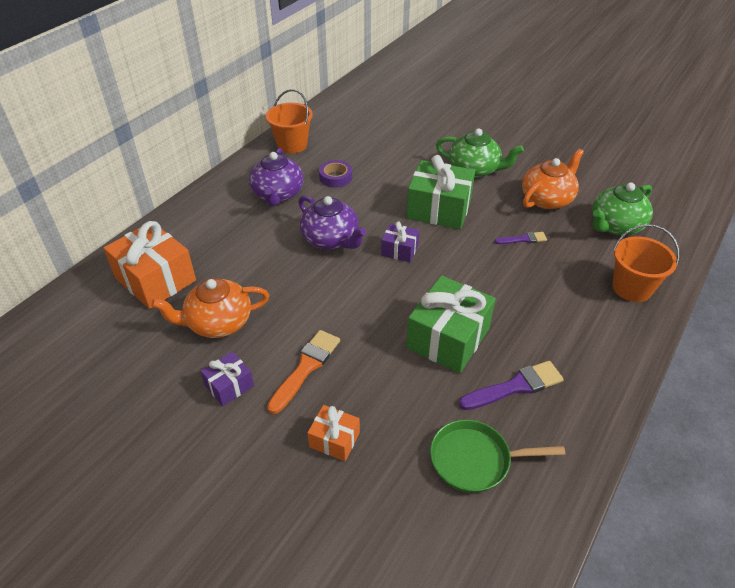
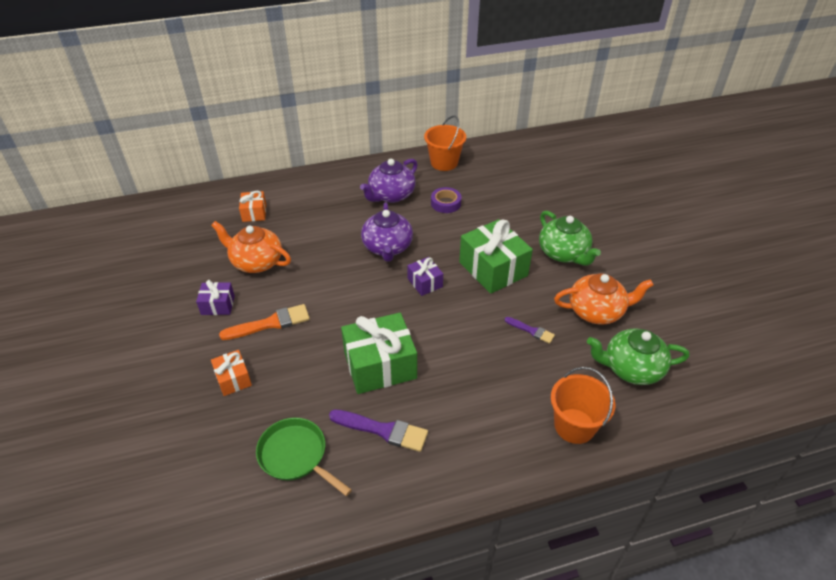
camera: 40 degrees right, 0 degrees up
orange gift [103,221,196,309] -> orange gift [239,191,266,222], size x0.52

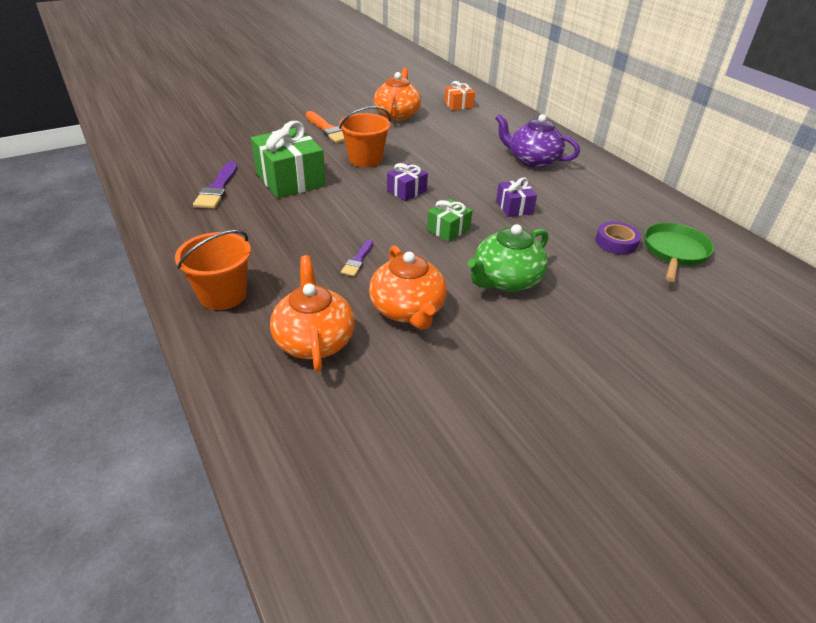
camera: 75 degrees right, 5 degrees down
purple gift [196,280,235,315] -> purple gift moved to [496,177,537,217]
orange gift [211,350,252,396] -> none
green pan [256,418,352,496] -> green pan moved to [644,223,714,282]
purple teapot [361,202,413,262] -> none
orange bucket [424,115,466,171] -> orange bucket moved to [339,106,391,167]
purple tape [431,187,461,213] -> purple tape moved to [596,221,641,255]
green gift [459,219,533,294] -> green gift [427,199,472,242], size x0.52
green teapot [587,328,689,385] -> orange teapot [270,255,355,372]

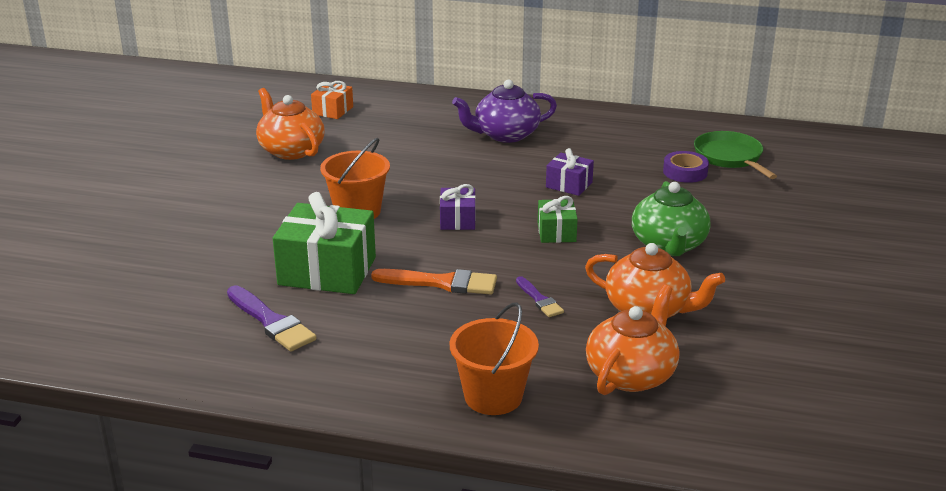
camera: 45 degrees left, 10 degrees down
orange teapot [270,255,355,372] -> orange teapot turned 90 degrees clockwise [586,285,679,395]
orange brush [306,111,345,143] -> orange brush moved to [371,269,497,295]

